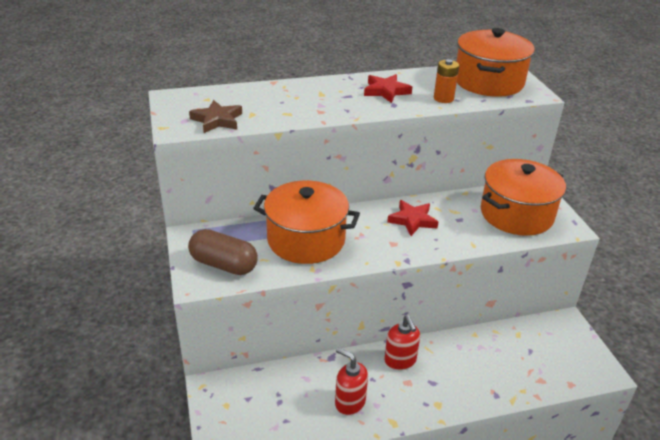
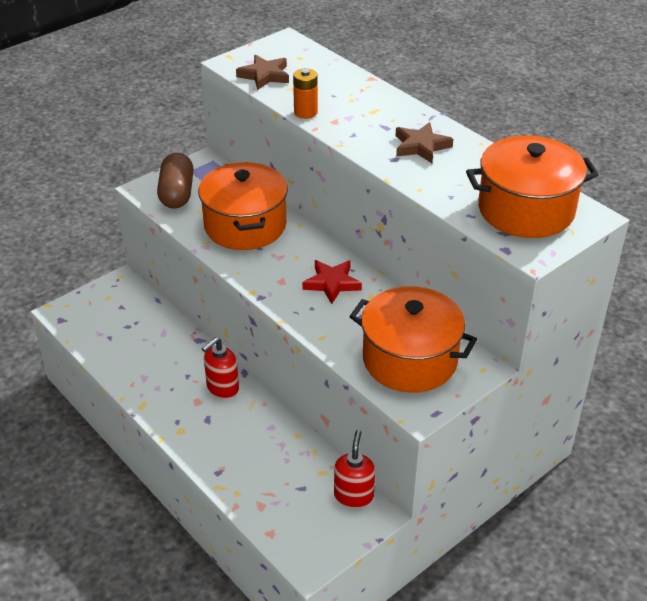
camera: 65 degrees right, 5 degrees up
red soap dispenser [335,348,368,415] -> red soap dispenser moved to [334,430,375,508]
red star [364,74,412,103] -> brown star [395,122,453,163]
orange battery [434,59,459,103] -> orange battery moved to [293,68,318,119]

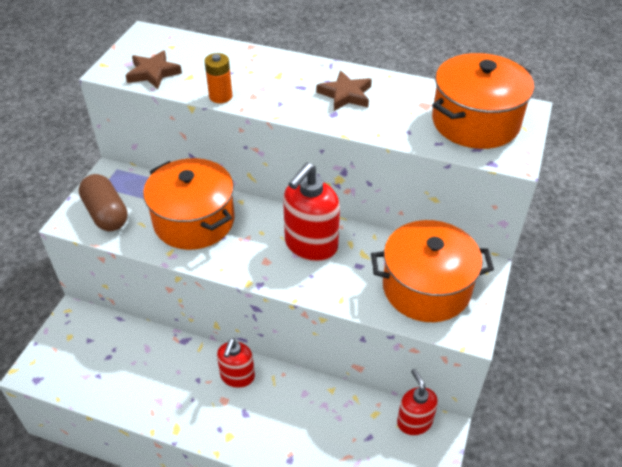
camera: 30 degrees left, 5 degrees up
red star [302,260,362,304] -> red soap dispenser [283,163,340,262]

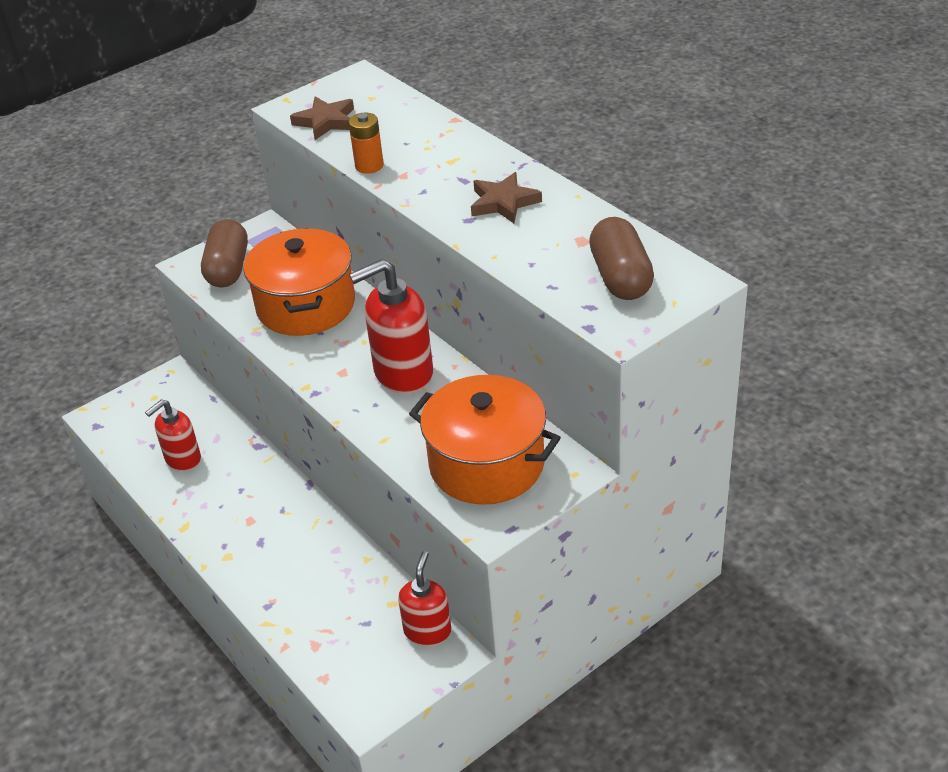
camera: 35 degrees right, 5 degrees down
red soap dispenser [217,338,255,388] -> red soap dispenser moved to [145,399,201,471]
orange pot [432,53,534,149] -> brown capsule [589,217,654,300]

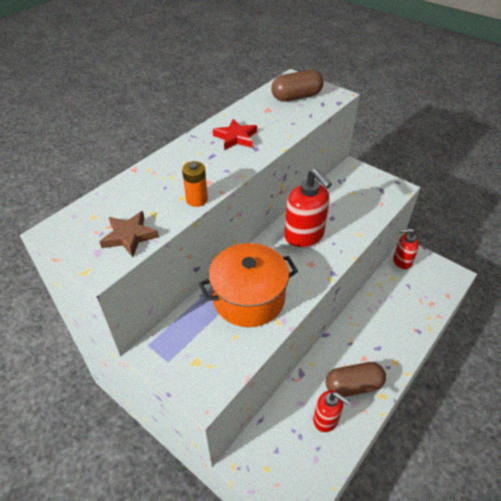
camera: 105 degrees left, 5 degrees up
brown capsule [201,219,248,288] -> brown capsule moved to [326,362,386,397]
orange pot [409,375,561,505] -> none
brown star [471,172,542,223] -> red star [213,119,257,150]

